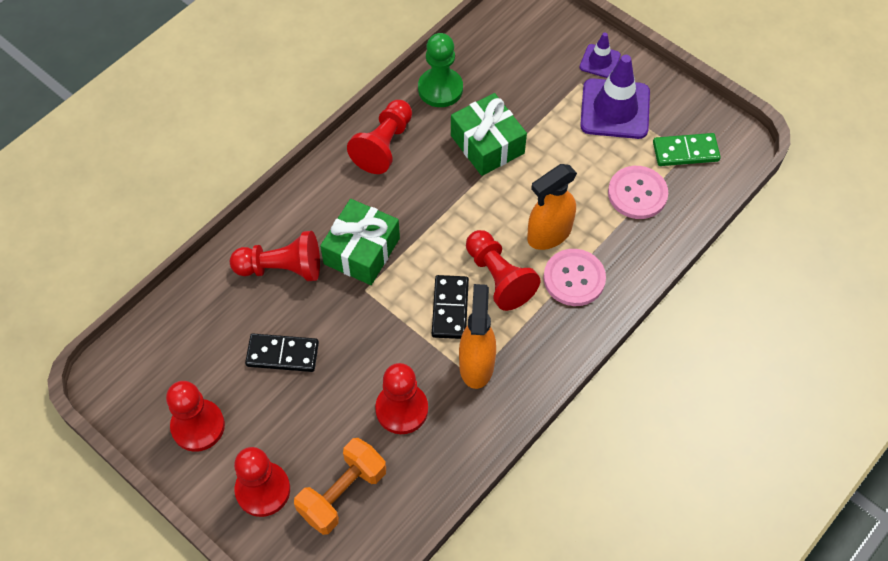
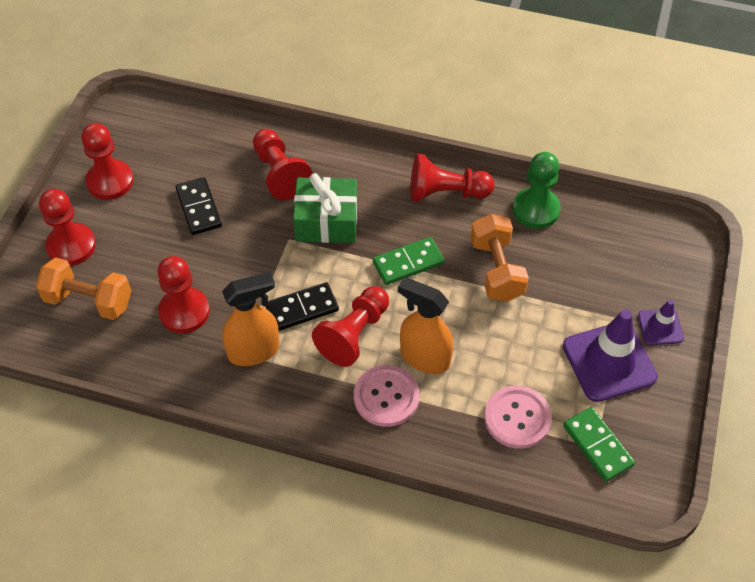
camera: 65 degrees right, 5 degrees down
green gift [451,93,527,176] -> orange dumbbell [471,214,529,302]
none -> green domino [373,237,445,285]

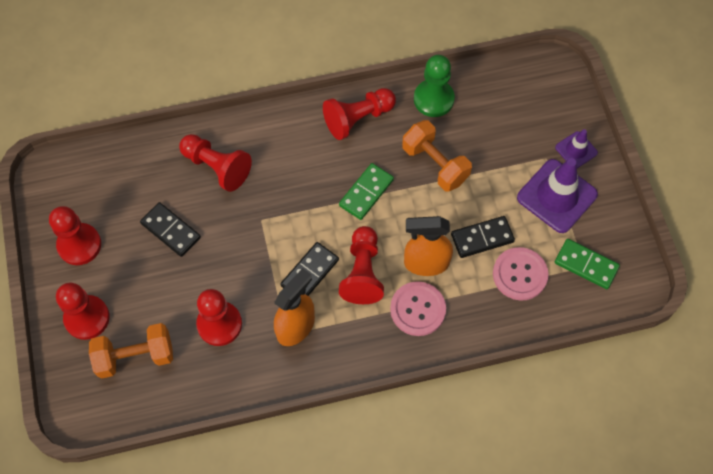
camera: 30 degrees left, 10 degrees up
green gift [293,173,357,243] -> none
none -> black domino [451,216,515,258]

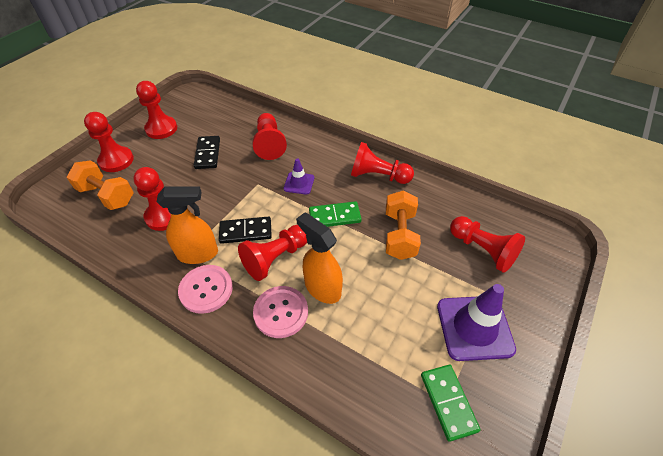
camera: 45 degrees right, 15 degrees down
green pawn [414,55,455,117] -> none
black domino [451,216,515,258] -> none
pink button [493,247,549,300] -> pink button moved to [178,265,233,314]
purple traffic cone [555,129,598,168] -> purple traffic cone moved to [283,158,314,195]
none -> red pawn [450,216,525,273]

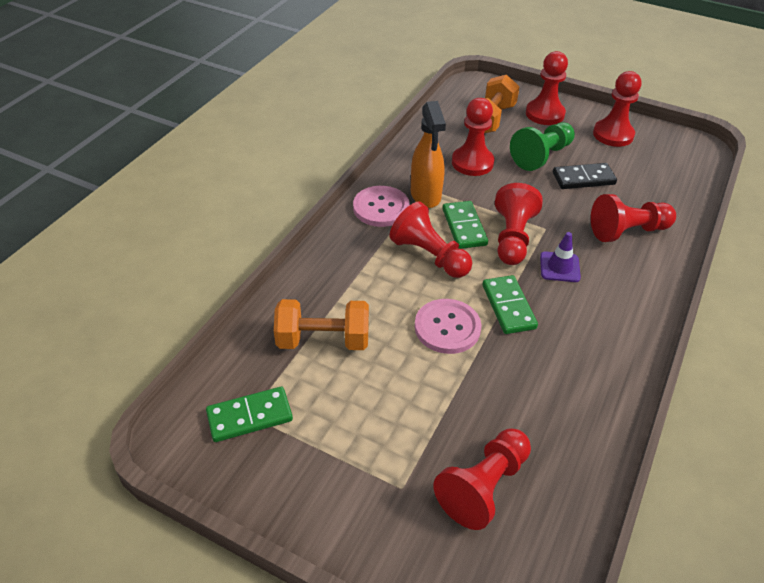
camera: 85 degrees right, 5 degrees down
black domino [219,217,272,244] -> green domino [442,201,488,249]
pink button [253,286,308,338] -> pink button moved to [415,299,481,354]
orange spray bottle [296,213,343,304] -> none
red pawn [351,142,414,184] -> red pawn moved to [495,183,543,265]
orange dumbbell [386,190,421,260] -> orange dumbbell moved to [274,299,369,350]
purple traffic cone [437,284,516,361] -> none
none -> green pawn [510,122,575,171]

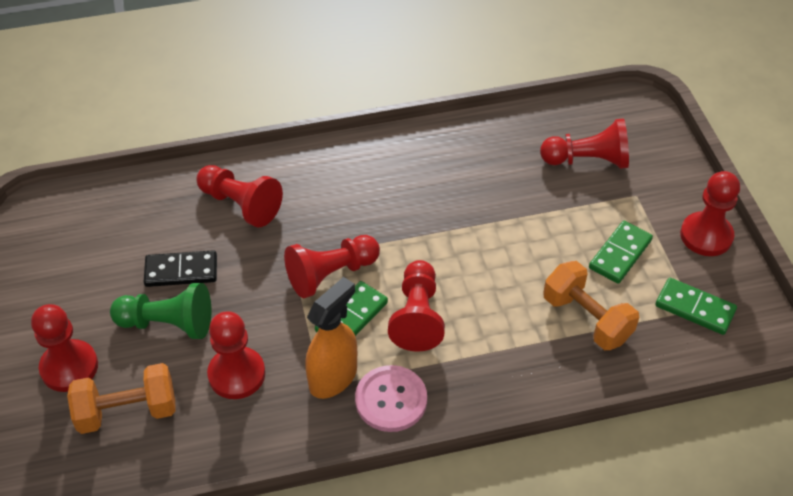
camera: 130 degrees left, 5 degrees up
pink button [415,299,481,354] -> none
green domino [482,275,538,334] -> green domino moved to [589,221,653,284]
purple traffic cone [540,232,581,282] -> none
black domino [553,163,617,189] -> black domino turned 45 degrees counterclockwise [144,250,217,287]
red pawn [593,71,641,147] -> red pawn moved to [680,171,740,256]

